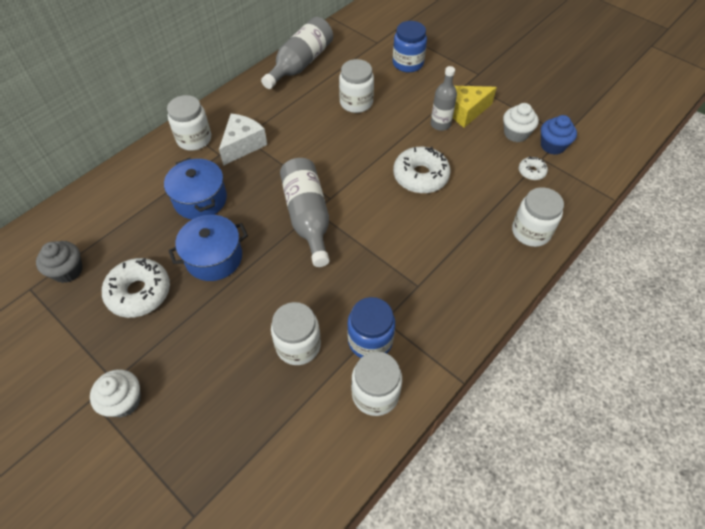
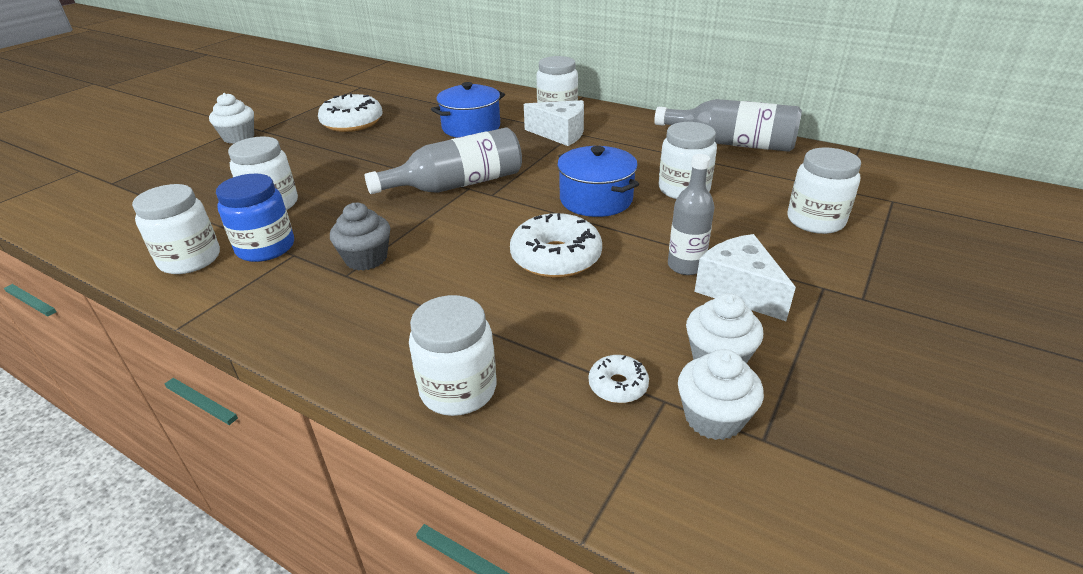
camera: 80 degrees right, 20 degrees down
grey cupcake [36,241,83,283] -> grey cupcake moved to [330,203,390,271]
blue pot [168,215,248,281] -> blue pot moved to [557,146,639,217]
blue jar [393,21,427,72] -> white jar [787,147,861,234]
yellow cheese [453,86,497,127] -> white cheese [694,234,796,321]
blue cupcake [541,115,577,155] -> white cupcake [678,349,764,440]

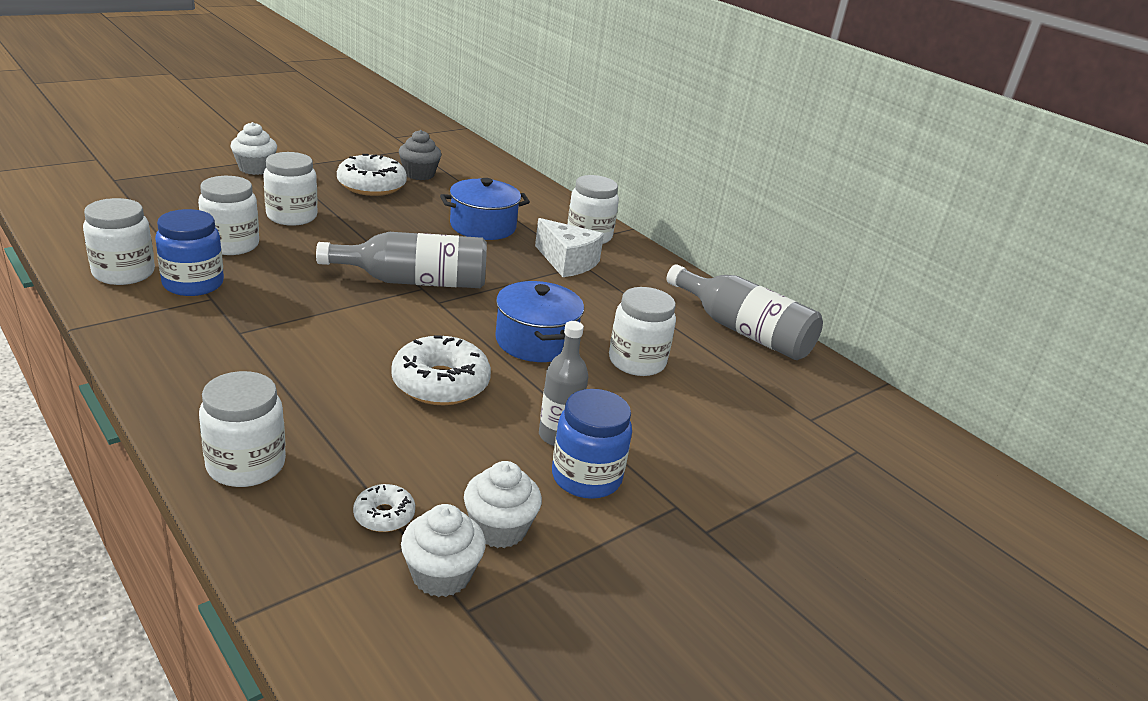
camera: 15 degrees right, 5 degrees down
grey cupcake [330,203,390,271] -> grey cupcake moved to [399,130,441,180]
white cheese [694,234,796,321] -> blue jar [552,389,632,499]
white jar [787,147,861,234] -> white jar moved to [263,152,318,226]

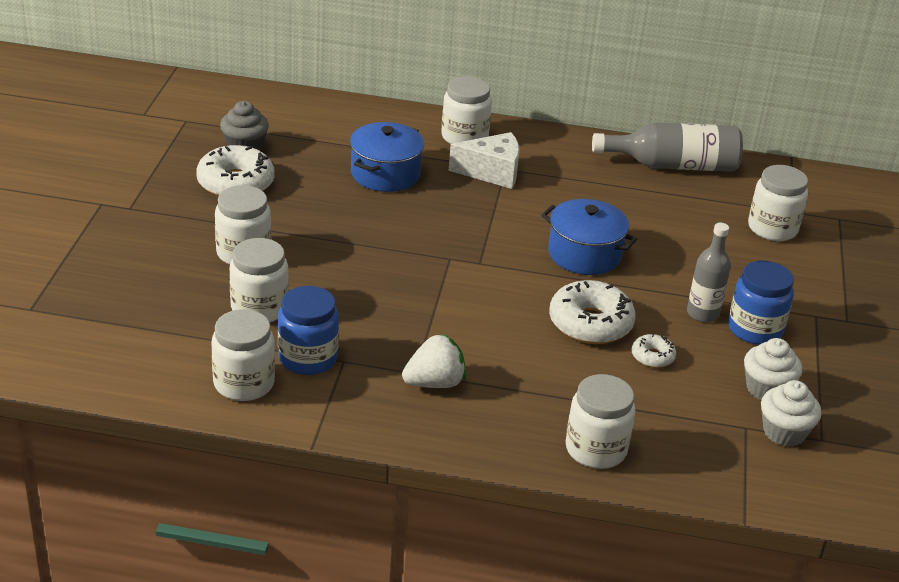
camera: 40 degrees left, 5 degrees up
white cupcake [230,122,277,175] -> none
grey bottle [316,232,487,288] -> none
white donut [353,484,415,532] -> white donut moved to [632,334,676,368]
white jar [609,287,676,376] -> white jar moved to [748,165,808,241]
none -> white strawberry [402,333,466,388]

